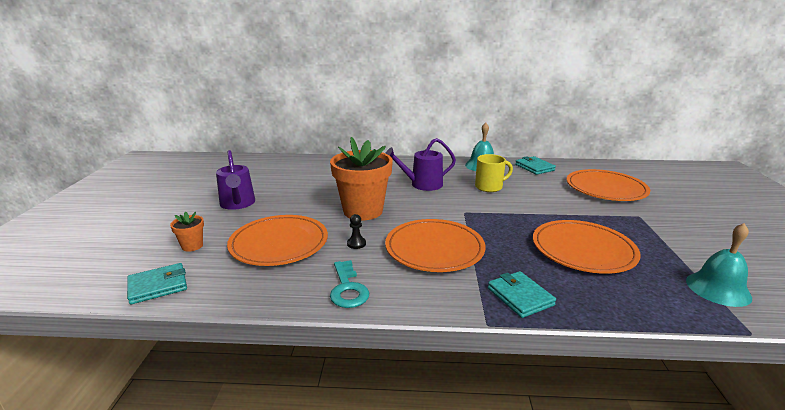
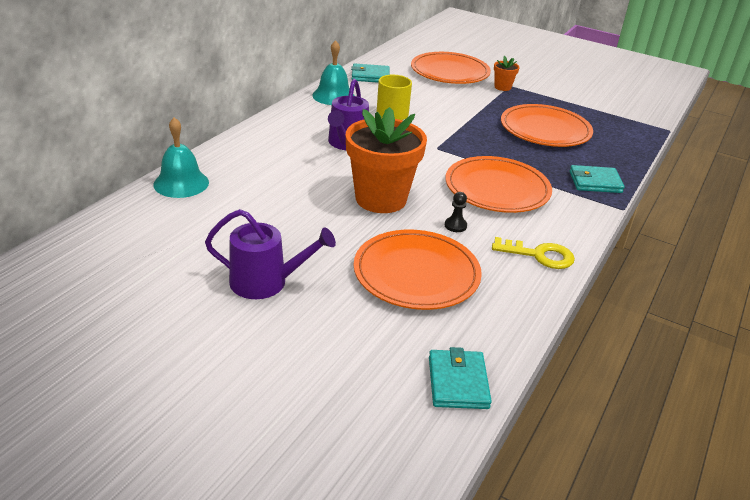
camera: 65 degrees left, 10 degrees up
orange flower pot [170,212,204,252] -> orange flower pot moved to [494,56,520,91]
turquoise key [330,260,369,308] -> yellow key [492,237,575,269]
turquoise bell [686,223,752,307] -> turquoise bell moved to [154,117,209,198]

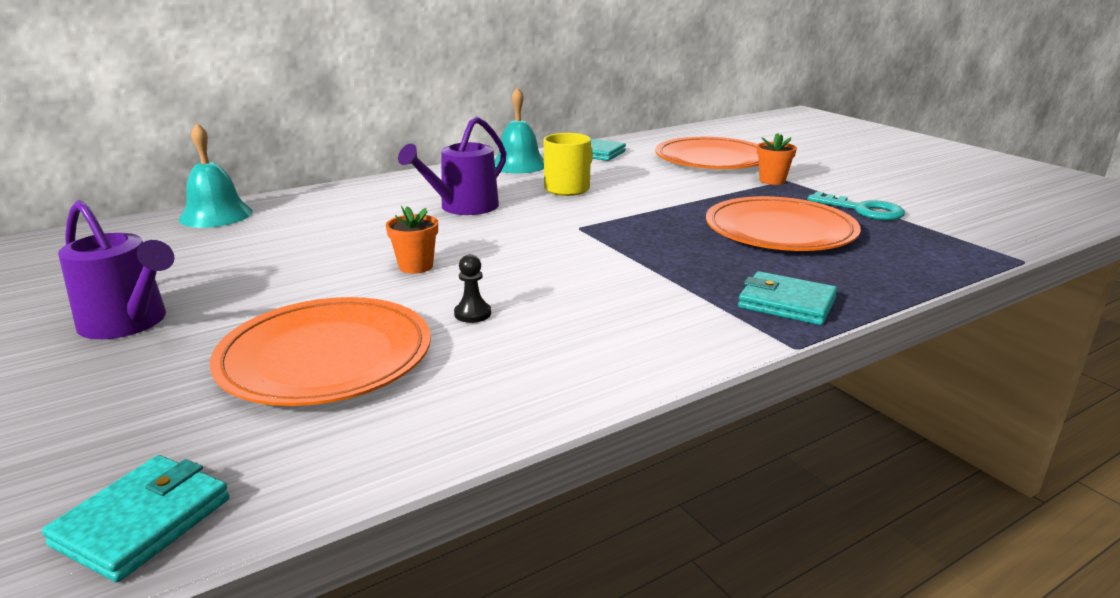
camera: 30 degrees right, 10 degrees down
orange flower pot [346,107,427,213] -> orange flower pot [386,206,438,274], size x0.44
orange plate [446,156,552,213] -> none
yellow key [492,237,575,269] -> none
none -> turquoise key [807,192,905,220]

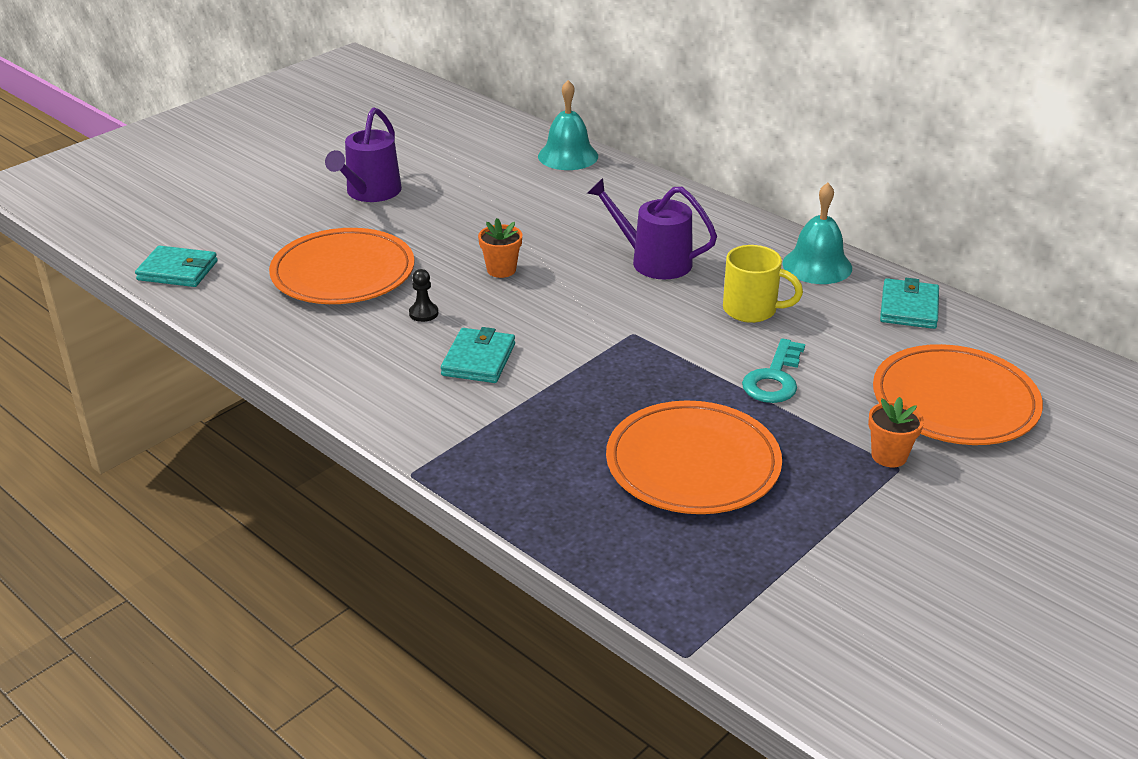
camera: 75 degrees right, 10 degrees up
turquoise wallet [738,271,838,325] -> turquoise wallet moved to [441,327,515,383]
turquoise key [807,192,905,220] -> turquoise key moved to [742,338,805,403]

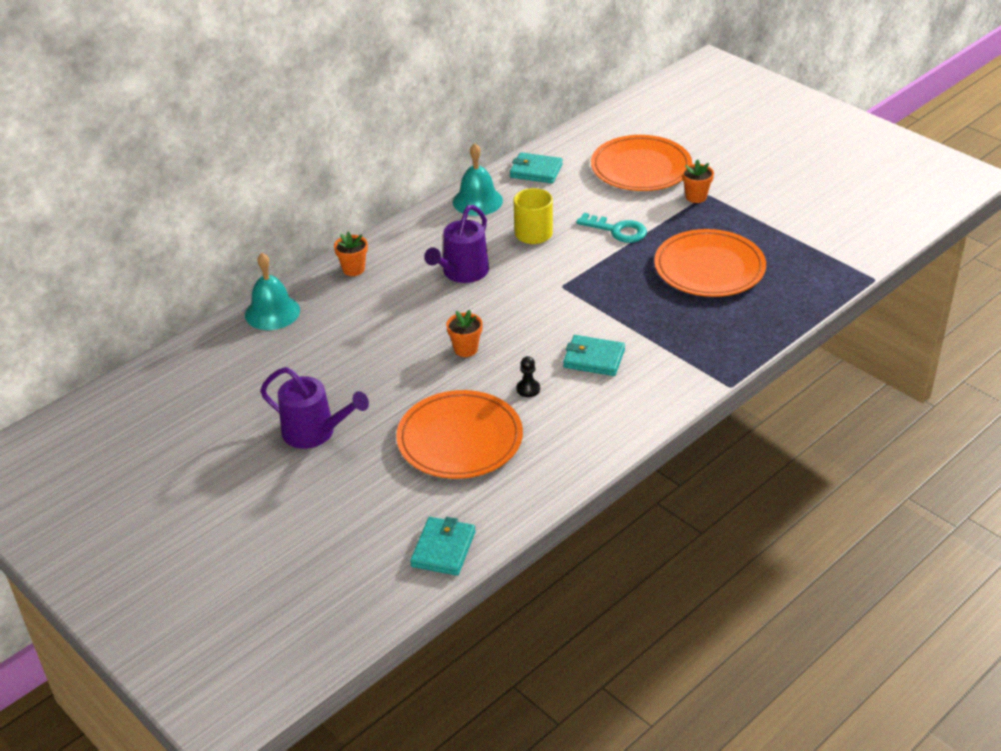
camera: 85 degrees left, 5 degrees up
none -> orange flower pot [334,232,368,276]

